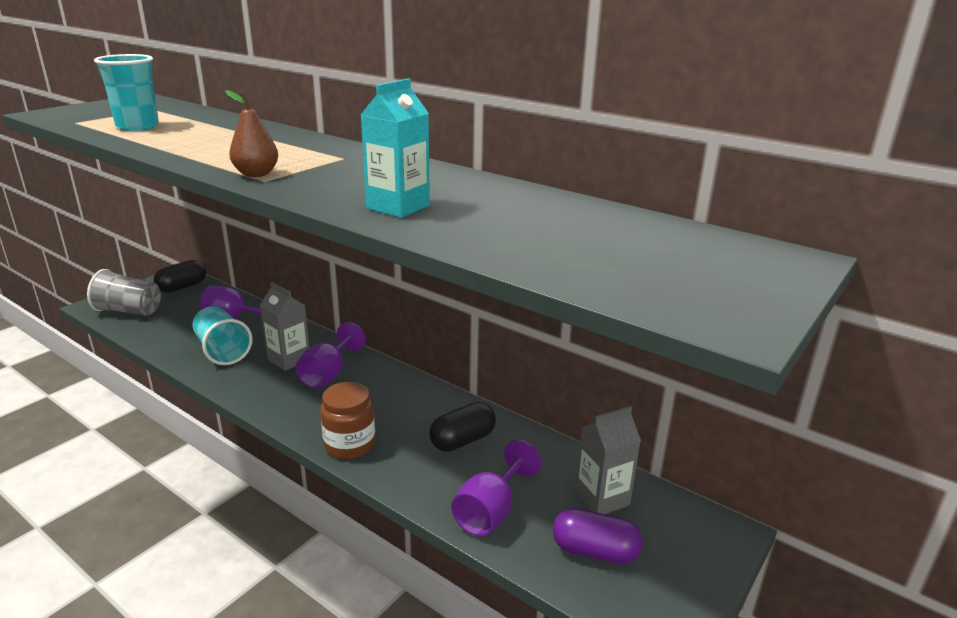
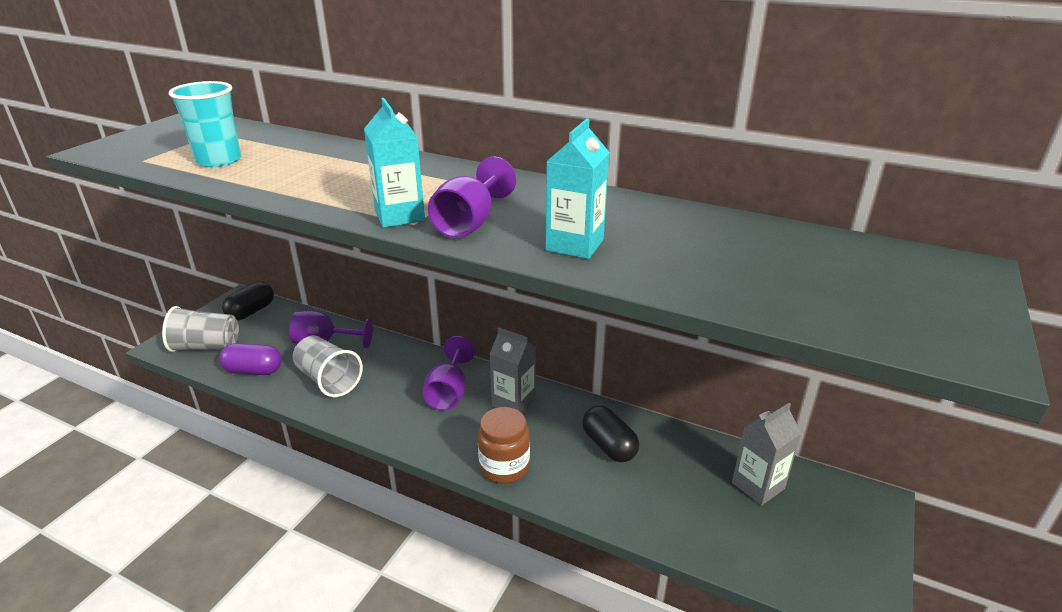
camera: 10 degrees left, 5 degrees up
turquoise cup [193,306,253,365] -> grey cup [293,336,363,397]
brown pear [225,90,278,177] -> turquoise carton [364,98,425,228]
grey carton [260,282,309,371] -> grey carton moved to [490,327,536,413]
black capsule [429,402,496,452] -> black capsule turned 75 degrees counterclockwise [582,406,639,462]
purple goblet [451,440,541,536] -> purple goblet moved to [428,156,516,238]
purple capsule [553,508,643,564] -> purple capsule moved to [219,343,282,375]

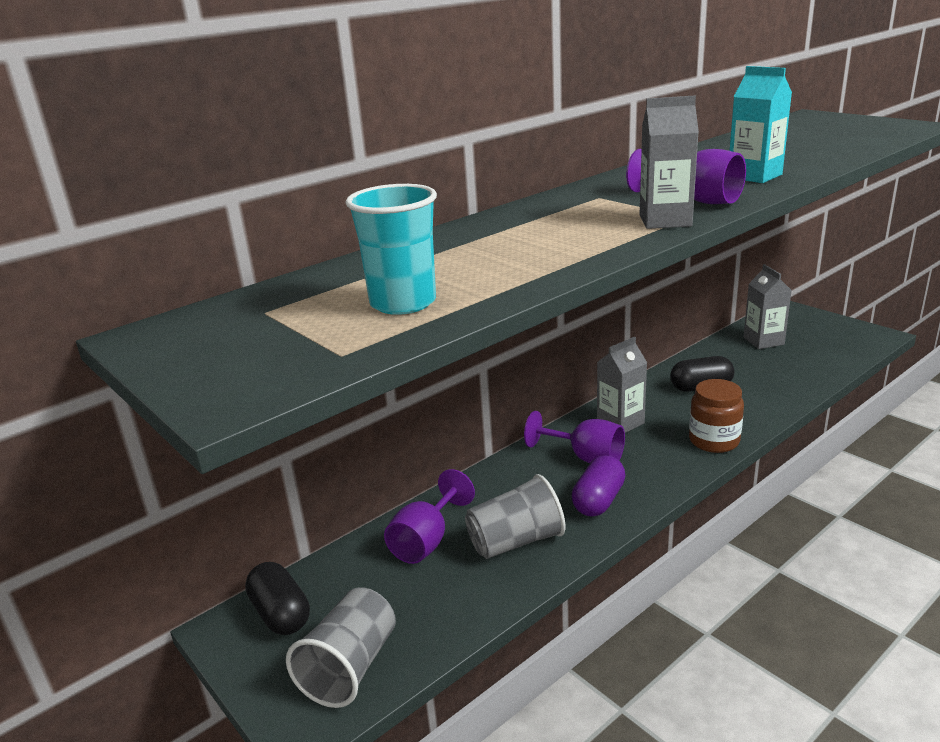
camera: 65 degrees left, 5 degrees down
purple capsule [219,343,282,375] -> purple capsule moved to [572,455,626,517]
turquoise carton [364,98,425,228] -> grey carton [639,96,699,229]

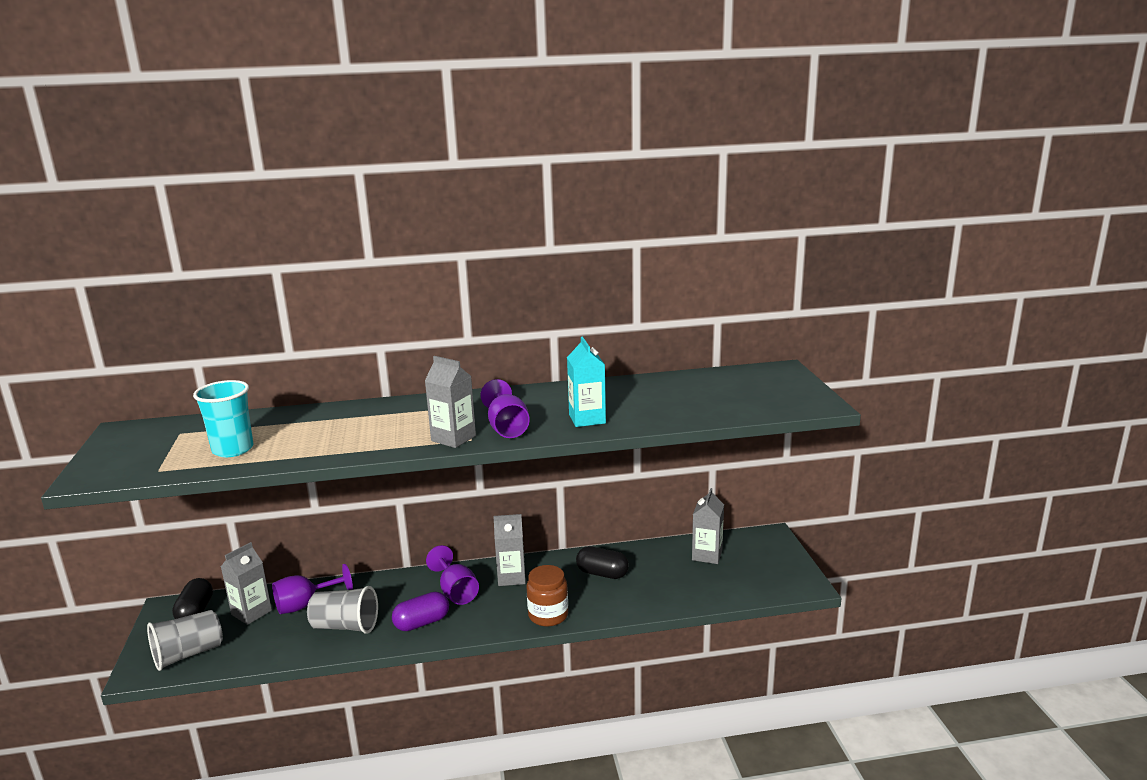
camera: 30 degrees right, 5 degrees down
none -> grey carton [221,542,272,625]

